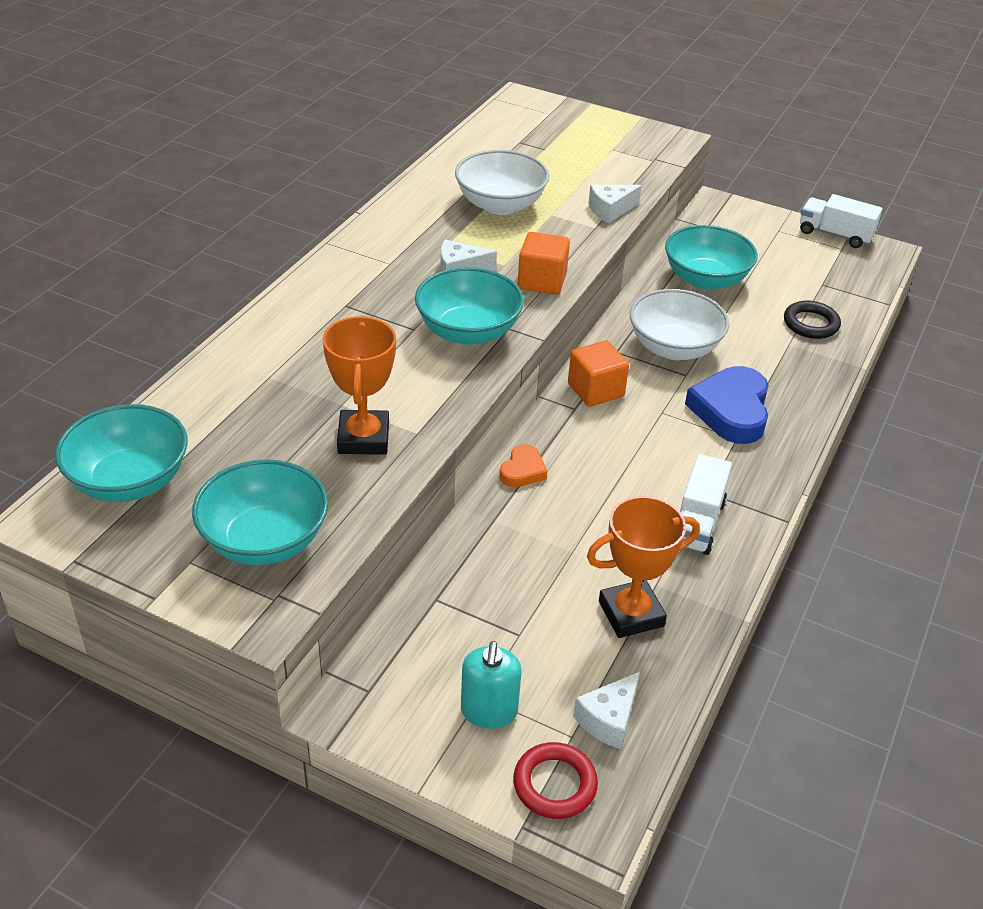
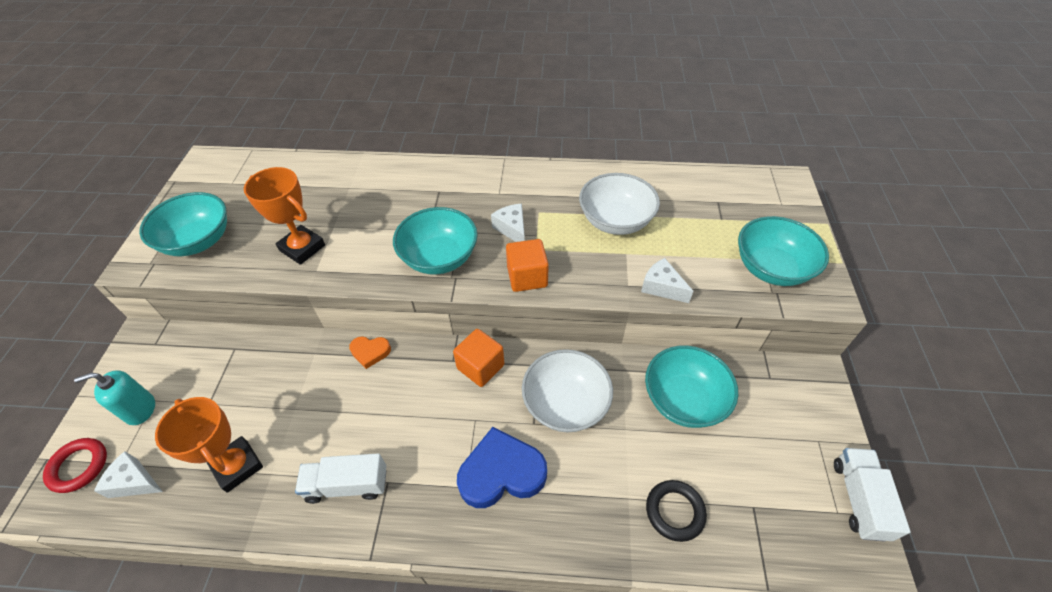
camera: 70 degrees right, 10 degrees up
turquoise bowl [55,404,187,502] -> turquoise bowl moved to [738,216,829,286]
orange trophy [323,316,396,455] -> orange trophy turned 60 degrees clockwise [244,167,325,265]

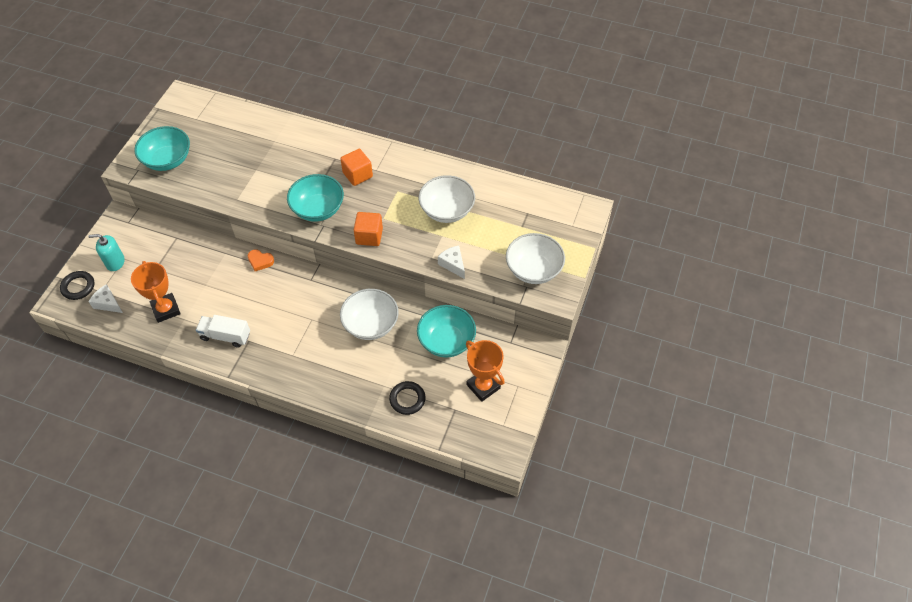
camera: 15 degrees right, 5 degrees up
red ring [43,438,107,493] -> black ring [60,271,94,300]
orange trophy [244,167,325,265] -> orange trophy moved to [466,340,505,402]
orange cube [453,329,504,387] -> orange cube moved to [340,149,373,186]
blue heart [457,427,547,508] -> none
white cheese [491,204,525,242] -> none
turquoise bowl [738,216,829,286] -> white bowl [506,233,565,284]
white truck [834,448,910,542] -> none

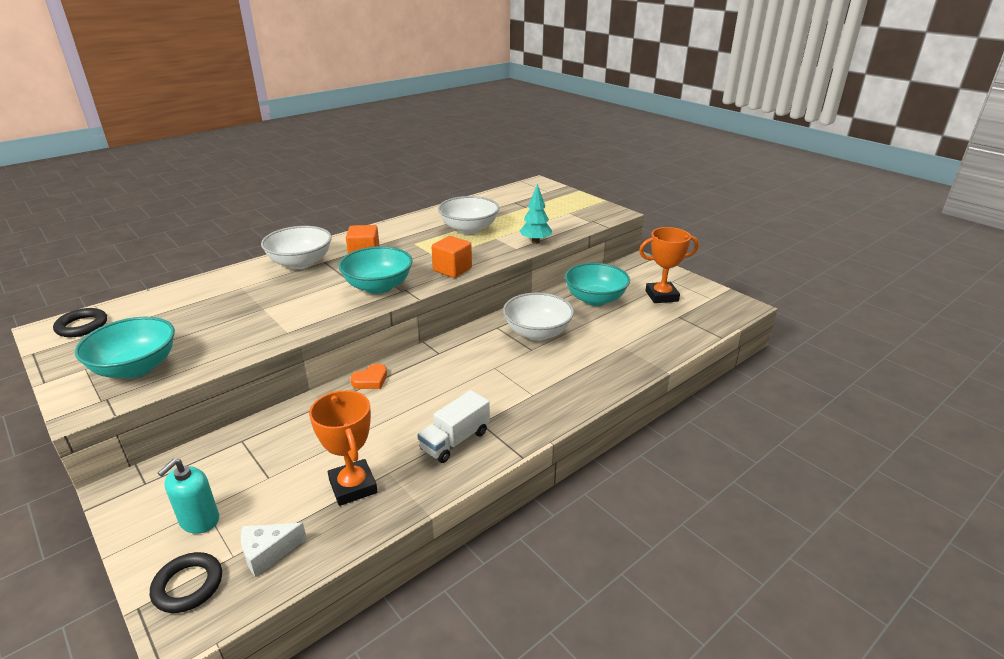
camera: 60 degrees left, 25 degrees down
orange trophy [131,261,181,323] -> orange trophy turned 60 degrees clockwise [309,390,378,506]
black ring [389,381,426,415] -> black ring moved to [53,308,107,337]
white cheese [438,245,465,279] -> turquoise tree [520,184,552,244]
white bowl [506,233,565,284] -> white bowl moved to [261,226,332,269]

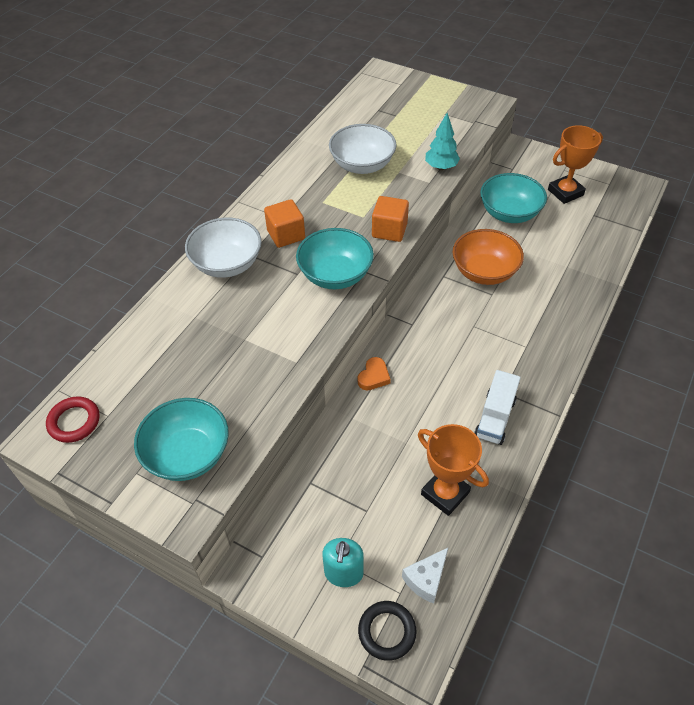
camera: 20 degrees left, 20 degrees up
black ring [53,308,107,337] -> red ring [46,396,100,443]
white bowl [503,293,574,341] -> orange bowl [453,229,524,285]

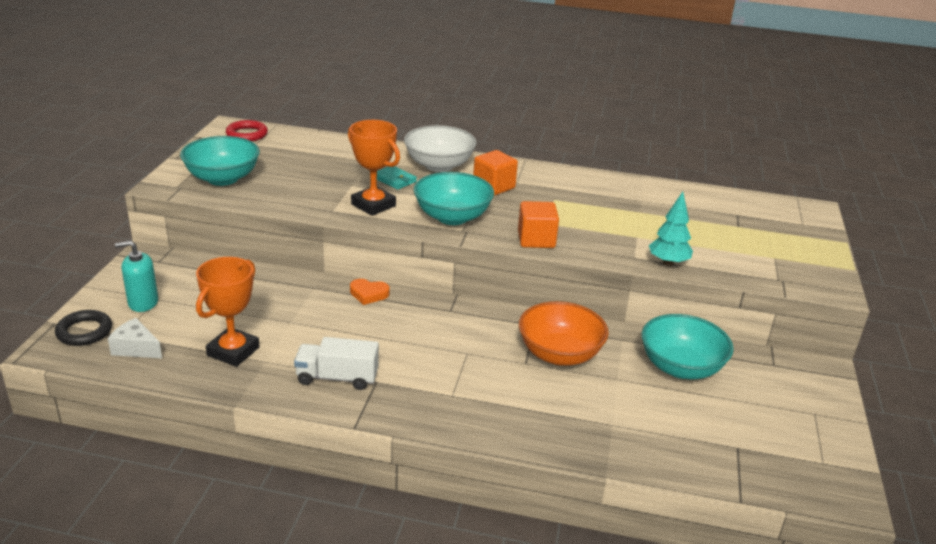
camera: 70 degrees right, 20 degrees down
white bowl [329,124,396,174] -> none
orange trophy [548,125,603,204] -> orange trophy moved to [348,120,400,216]
none -> turquoise wallet [377,166,417,190]

